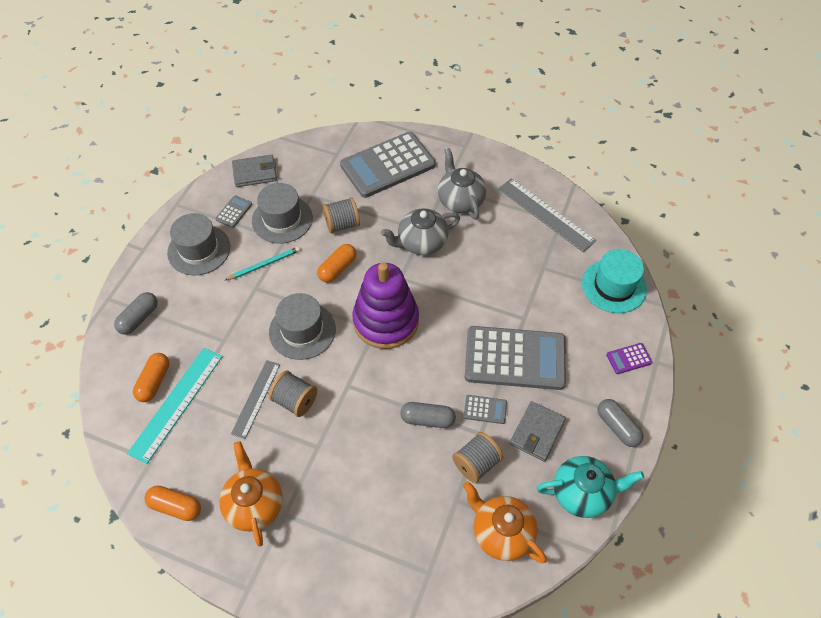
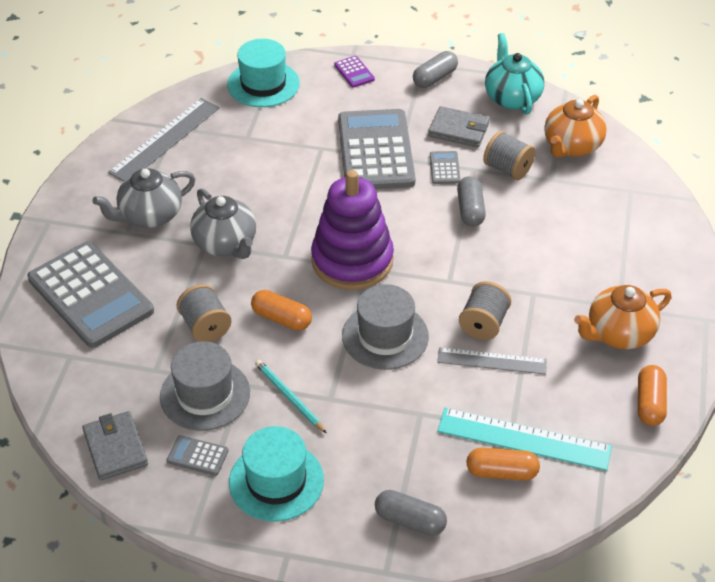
camera: 100 degrees left, 10 degrees down
grey hat [167,213,230,276] -> turquoise hat [229,426,324,522]

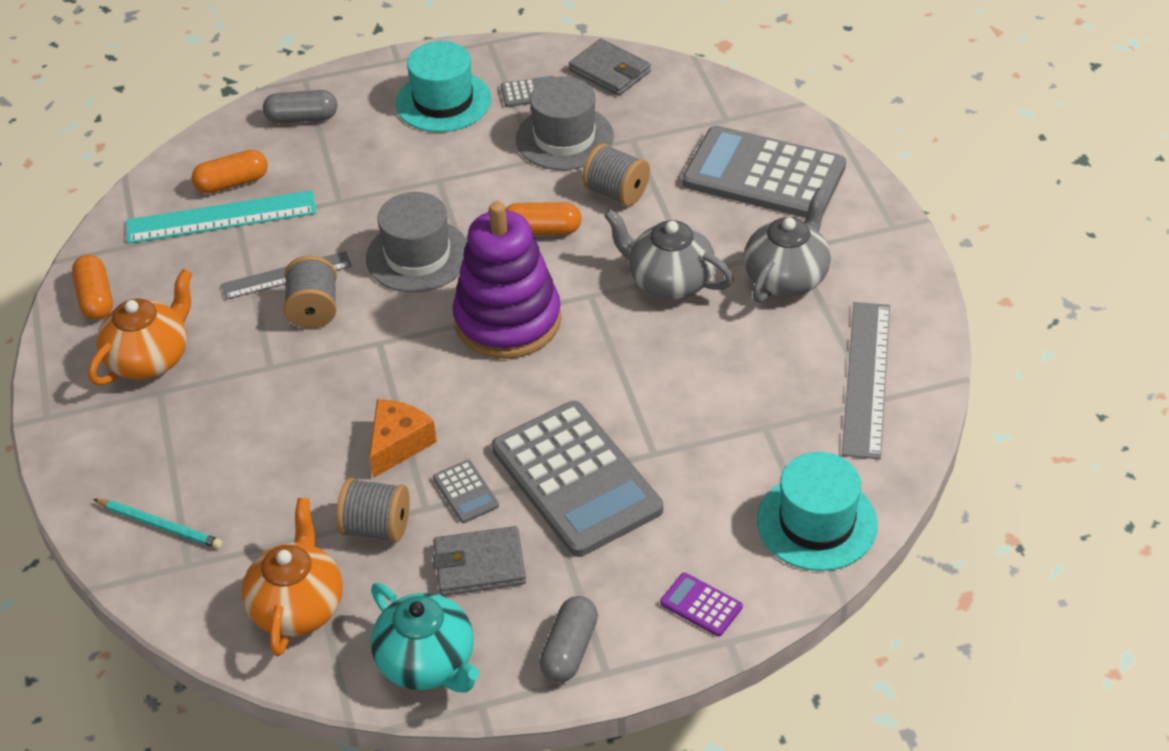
camera: 155 degrees right, 0 degrees up
turquoise pencil [255,360,327,434] -> turquoise pencil moved to [93,499,223,549]
grey capsule [457,176,486,226] -> orange cheese [369,399,437,478]

